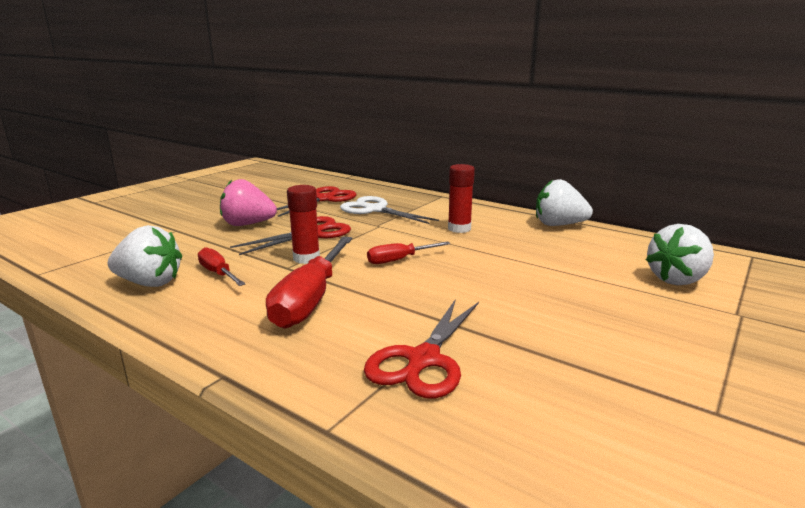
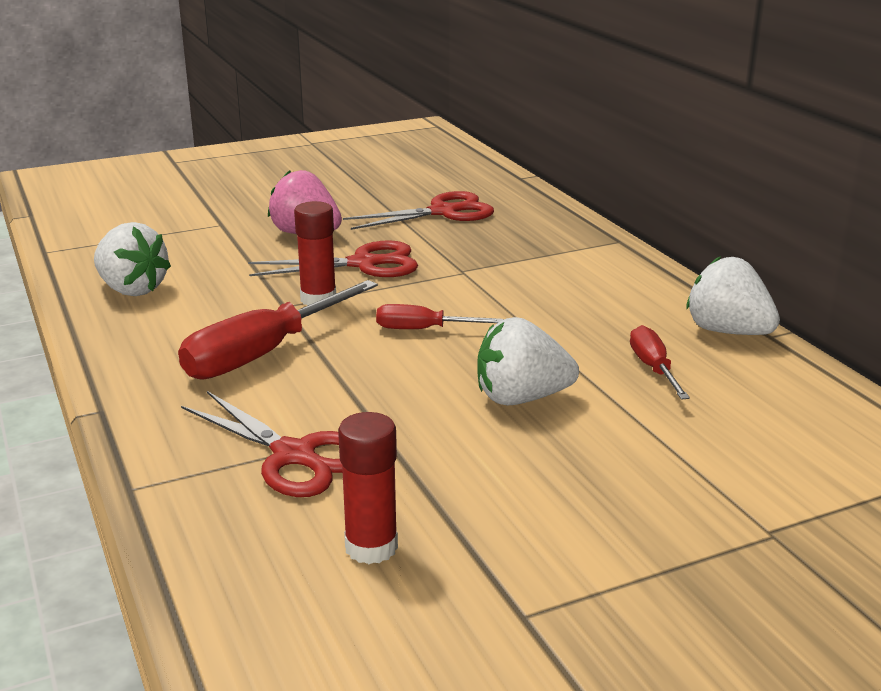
camera: 30 degrees right, 5 degrees up
red screwdriver [198,247,245,286] -> red screwdriver moved to [630,325,690,400]
white scissors [340,196,439,224] -> none
red scissors [364,299,479,399] -> red scissors turned 105 degrees counterclockwise [181,391,343,497]
red glue stick [448,164,475,233] -> red glue stick moved to [338,412,398,564]
white strawberry [646,224,714,285] -> white strawberry moved to [477,317,579,405]

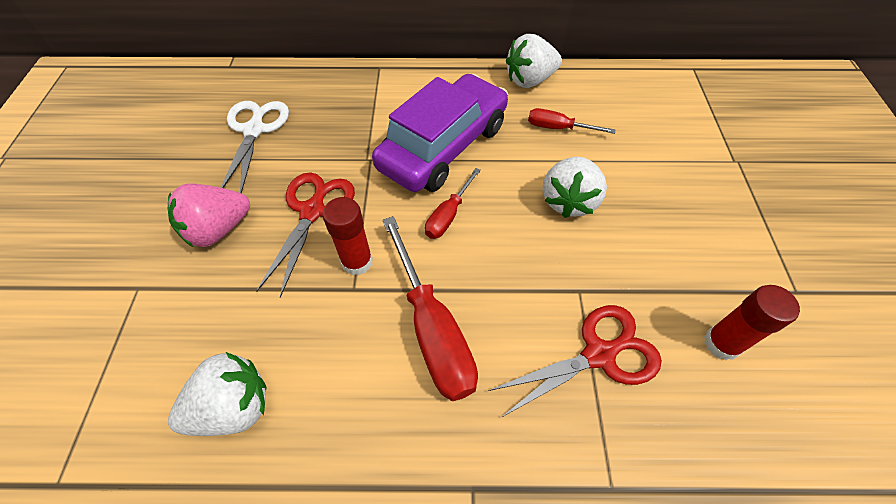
camera: 65 degrees left, 30 degrees up
red scissors [343,191,494,230] -> white scissors [221,101,289,193]
none -> purple car [372,74,508,192]

